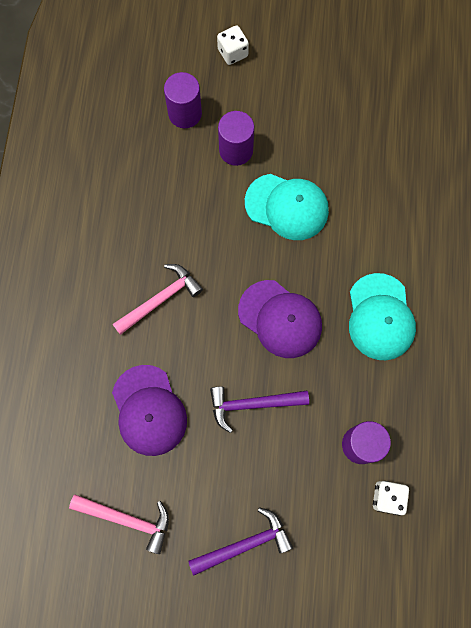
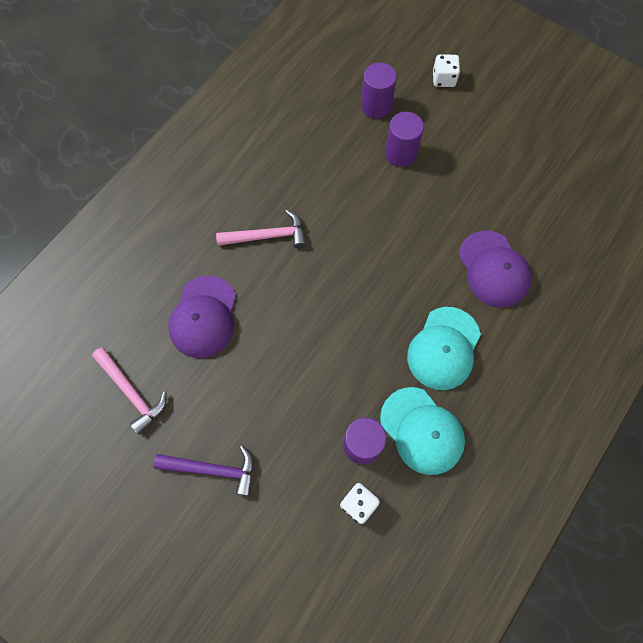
camera: 30 degrees right, 5 degrees down
purple hammer [210,386,309,433] -> none
purple cap [238,280,322,358] -> purple cap moved to [458,231,532,308]
turquoise cap [245,174,329,240] -> turquoise cap moved to [380,387,465,475]

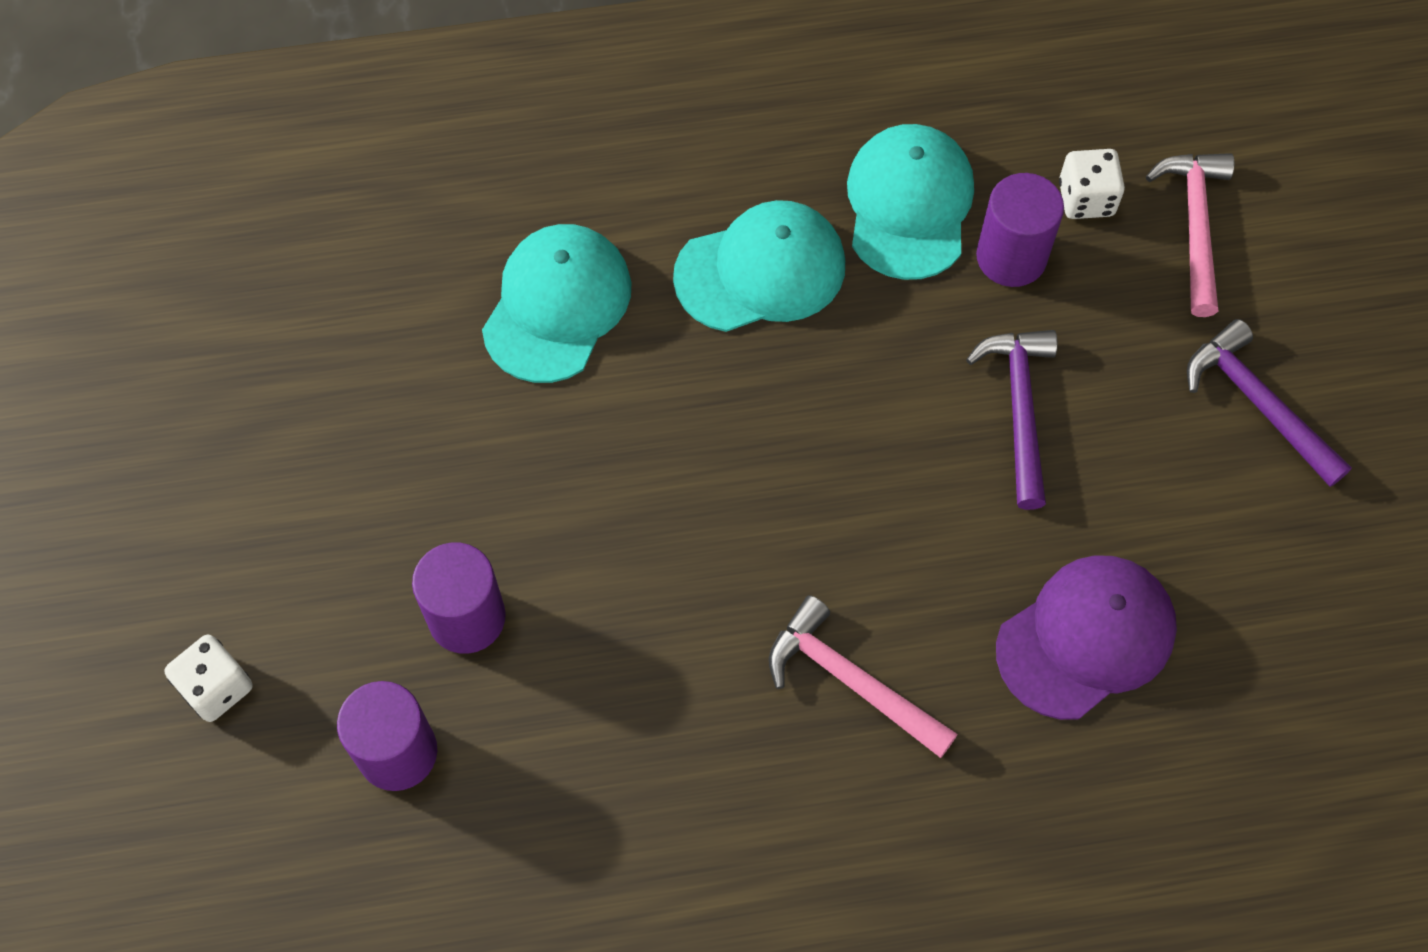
camera: 135 degrees left, 5 degrees down
pink hammer [92,347,167,434] -> pink hammer moved to [1146,153,1234,317]
purple cap [458,231,532,308] -> turquoise cap [482,224,631,383]
none -> purple hammer [966,330,1057,510]

